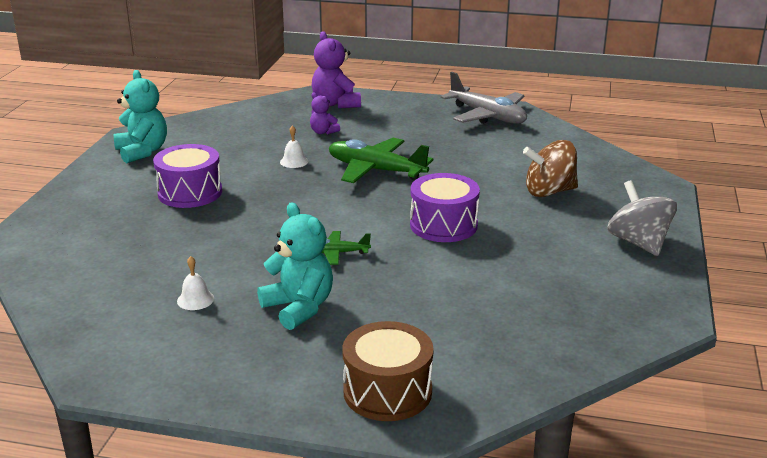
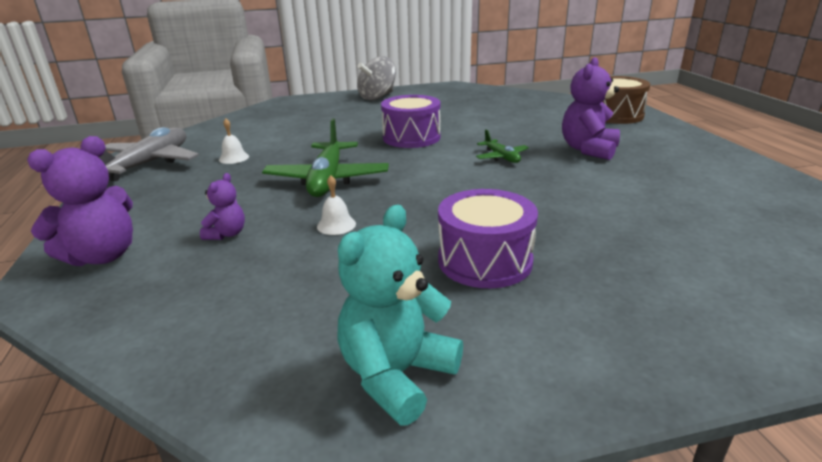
camera: 115 degrees left, 0 degrees up
white bell [177,256,214,310] -> white bell moved to [219,119,249,164]
turquoise teddy bear [257,202,333,330] -> purple teddy bear [562,57,620,160]
brown spinning top [523,140,578,197] -> none

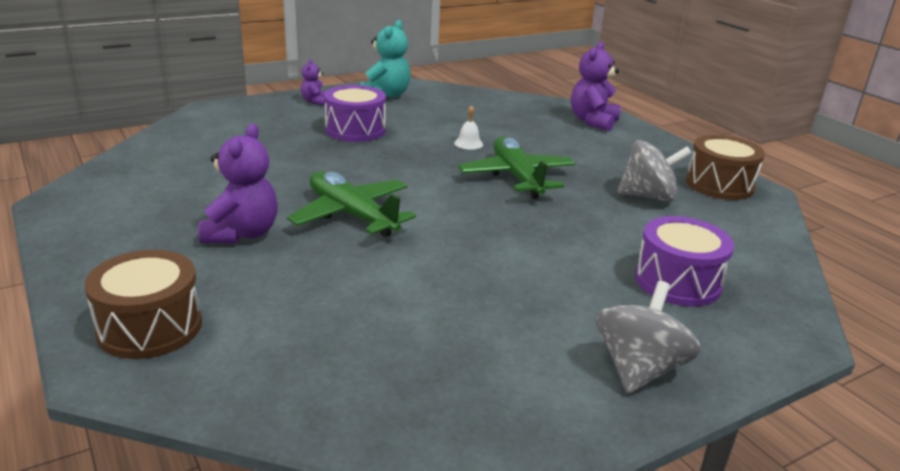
camera: 160 degrees right, 0 degrees up
grey plane [99,127,199,181] -> brown drum [686,135,765,200]
purple teddy bear [200,173,245,240] -> purple teddy bear moved to [301,59,326,105]
white bell [219,119,249,164] -> grey spinning top [617,140,692,202]
purple drum [381,95,440,148] -> purple drum moved to [635,216,734,306]
green plane [476,130,529,163] -> green plane [287,171,416,237], size x1.97

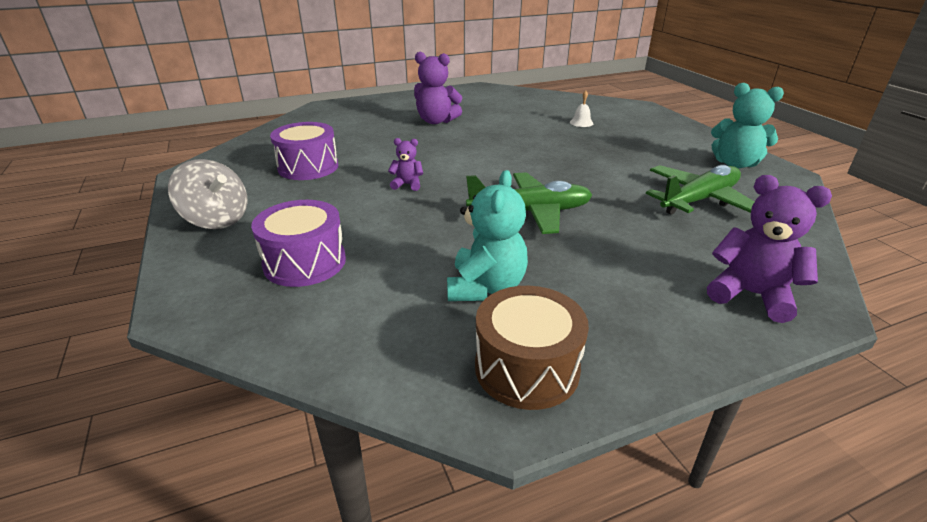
camera: 100 degrees right, 5 degrees up
brown drum [85,250,202,359] -> none
green plane [287,171,416,237] -> green plane moved to [646,165,755,215]
purple teddy bear [301,59,326,105] -> purple teddy bear moved to [388,138,423,191]
purple drum [324,85,386,142] -> purple drum moved to [270,122,339,180]
white bell [454,105,483,150] -> white bell moved to [570,90,593,127]
grey spinning top [617,140,692,202] -> turquoise teddy bear [447,170,528,301]

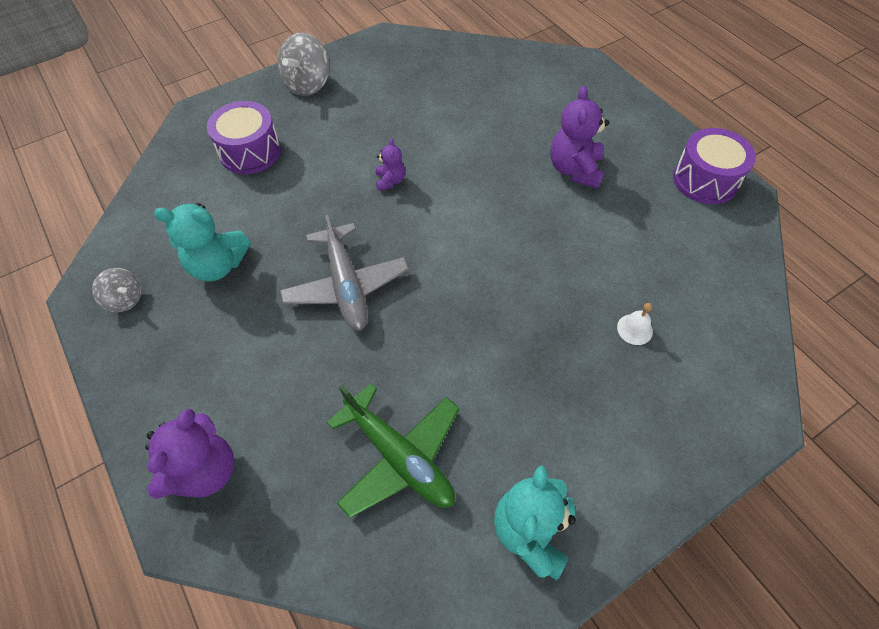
camera: 80 degrees right, 25 degrees up
purple drum [270,122,339,180] -> purple drum moved to [673,128,756,204]
green plane [466,172,592,234] -> grey plane [280,208,409,331]
brown drum [475,286,589,410] -> grey spinning top [92,268,142,312]

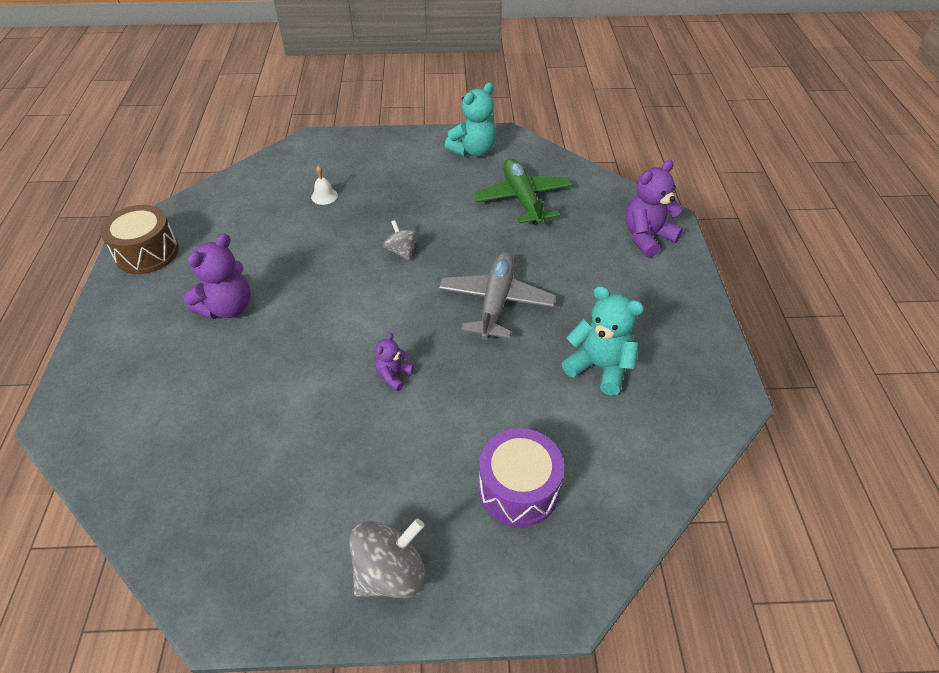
camera: 150 degrees left, 10 degrees down
grey spinning top [92,268,142,312] -> grey spinning top moved to [383,220,418,261]
purple drum [673,128,756,204] -> brown drum [100,205,179,274]

